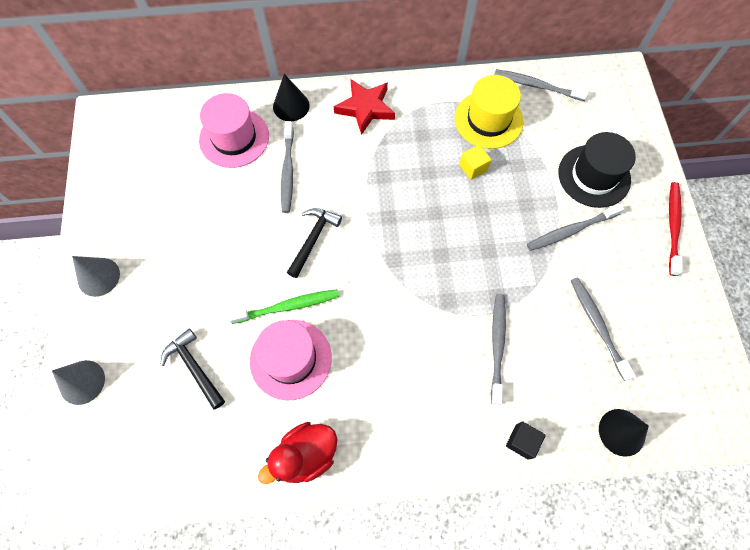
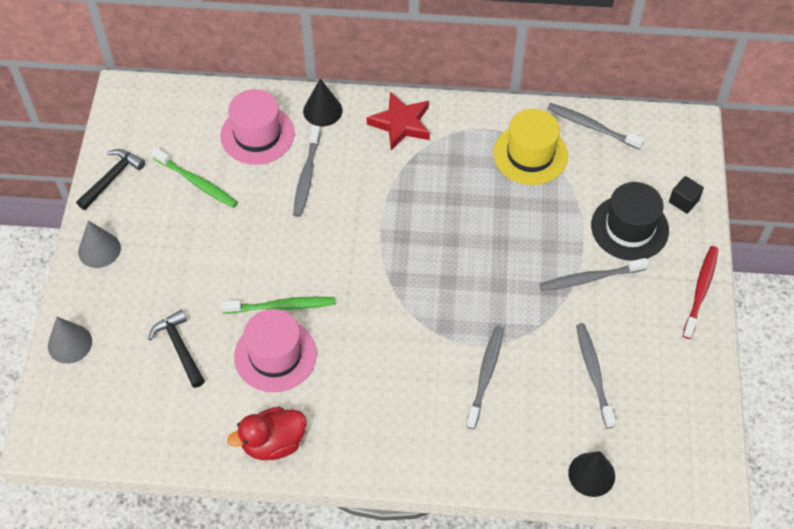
camera: 10 degrees right, 10 degrees down
black hammer [287,208,342,278] -> black hammer moved to [76,149,145,210]
yellow cube [459,144,492,180] -> none
black cube [506,421,546,460] -> black cube moved to [669,176,704,214]
none -> green toothbrush [152,148,238,208]

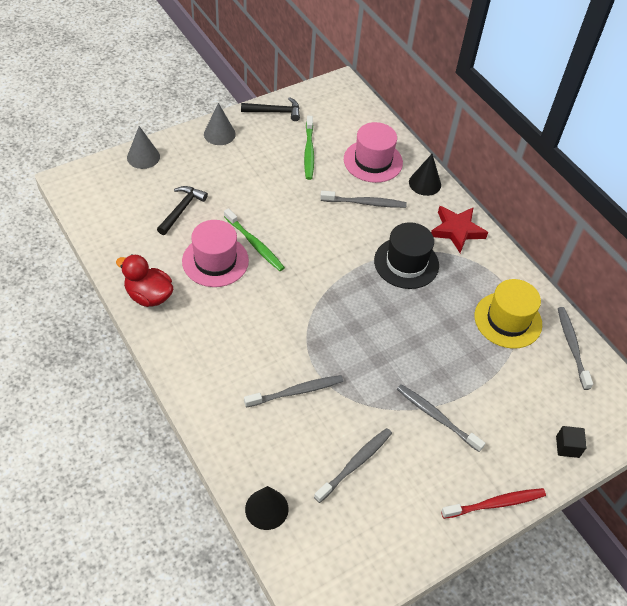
camera: 50 degrees right, 5 degrees down
grey toothbrush [293,125,321,217] -> grey toothbrush turned 150 degrees counterclockwise [320,191,407,208]
black hat [591,182,669,261] -> black hat moved to [374,222,439,289]

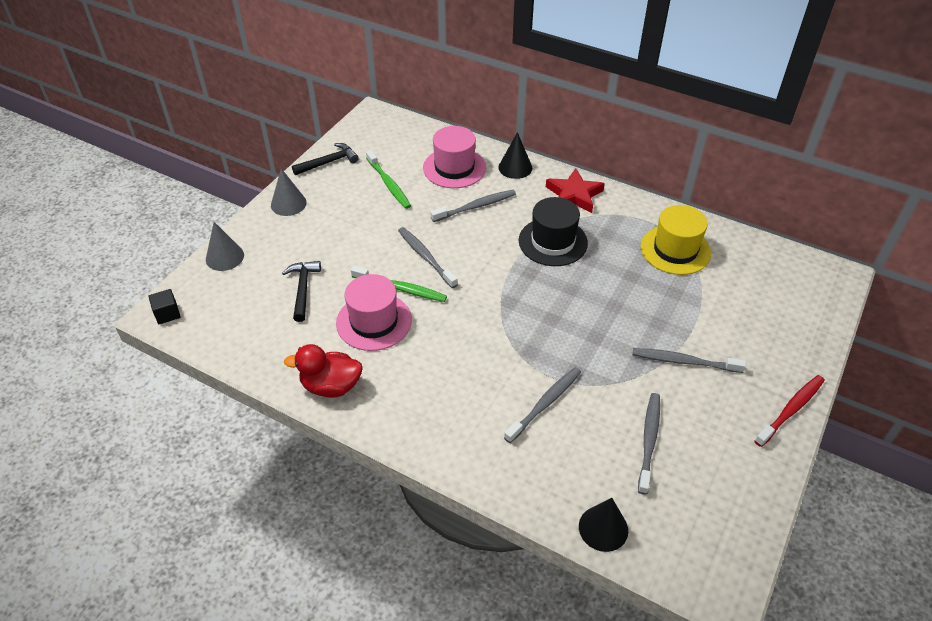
camera: 25 degrees left, 5 degrees down
black cube [556,426,587,458] -> black cube moved to [148,289,181,324]
grey toothbrush [558,307,593,390] -> grey toothbrush moved to [398,227,458,288]

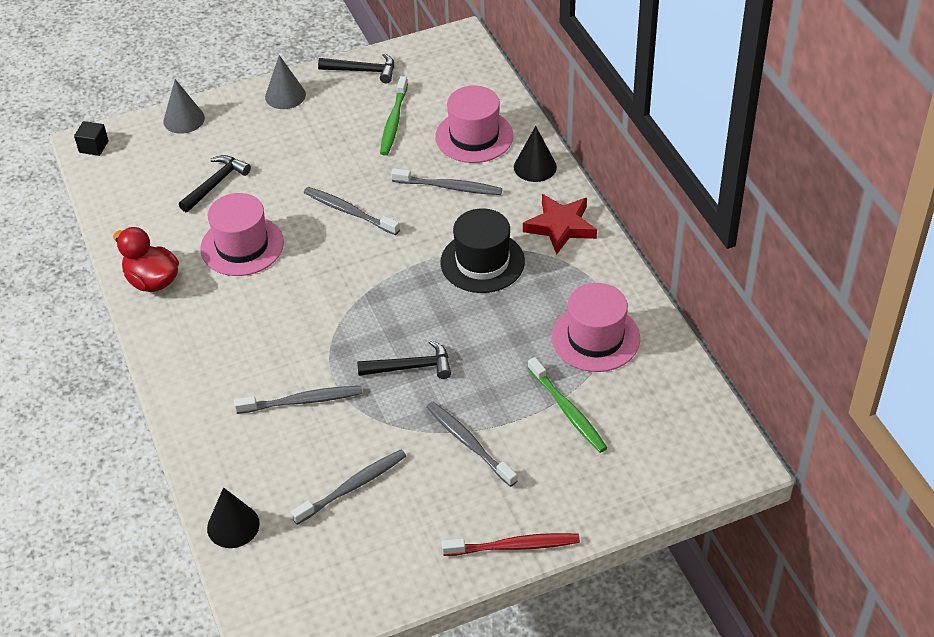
camera: 40 degrees right, 0 degrees up
green toothbrush [351,266,447,302] -> green toothbrush moved to [528,357,607,453]
grey toothbrush [398,227,458,288] -> grey toothbrush turned 60 degrees counterclockwise [304,187,400,235]
yellow hat [641,205,711,275] -> pink hat [552,283,640,372]
none -> black hammer [357,340,451,379]

